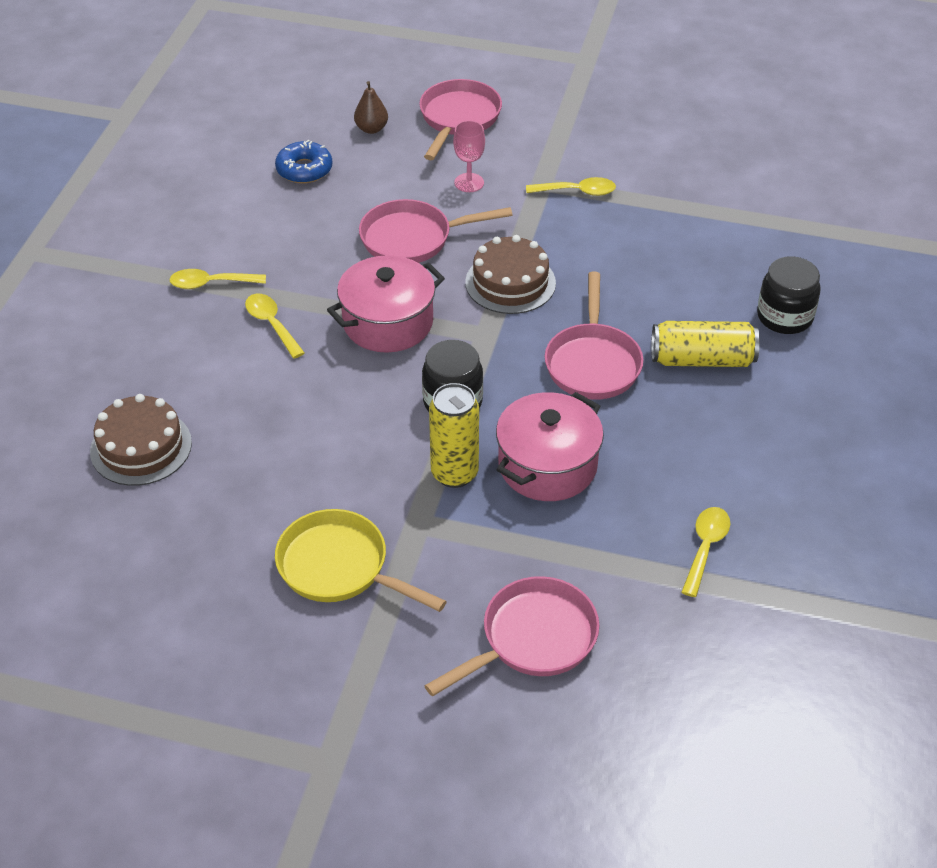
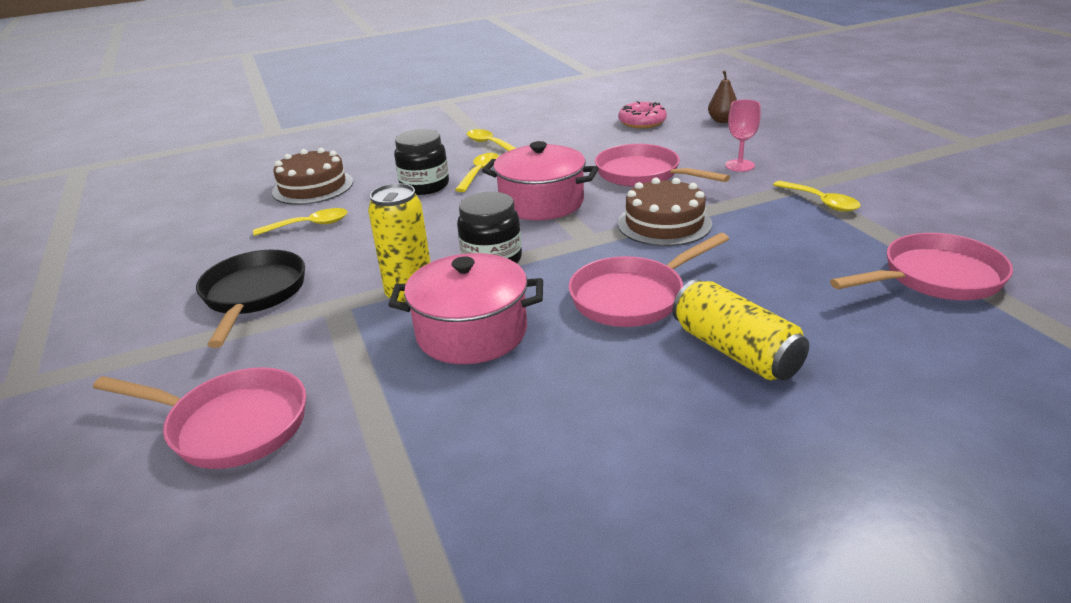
camera: 55 degrees right, 15 degrees down
blue donut [275,139,332,183] -> pink donut [618,101,667,129]
yellow pan [275,509,447,612] -> black pan [196,250,305,348]
pink pan [419,79,502,160] -> pink pan moved to [830,233,1013,300]
yellow spoon [681,507,730,597] -> yellow spoon moved to [253,208,348,236]
black jar [757,256,821,334] -> black jar moved to [394,129,449,195]

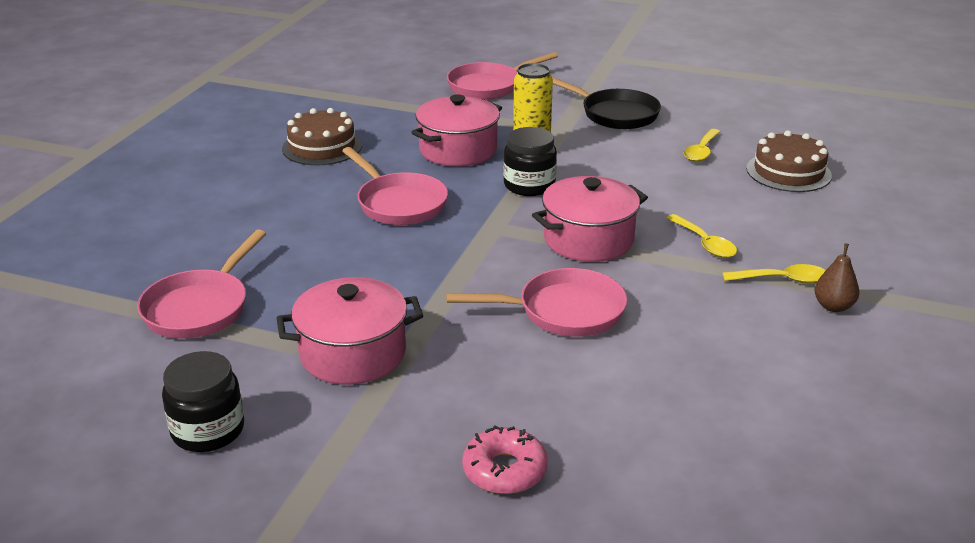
camera: 130 degrees right, 0 degrees up
black jar [394,129,449,195] -> black jar moved to [162,351,244,452]
pink pan [569,233,729,327] -> pink pan turned 135 degrees clockwise [342,147,448,225]
pink donut [618,101,667,129] -> pink donut moved to [462,426,548,494]
brown cake [618,178,712,246] -> brown cake moved to [282,108,362,165]
yellow can [673,279,809,380] -> none
brown pear [708,71,737,123] -> brown pear moved to [814,243,859,312]
pink goblet [725,99,761,172] -> none
yellow spoon [773,181,860,212] -> pink pot [276,277,423,385]

